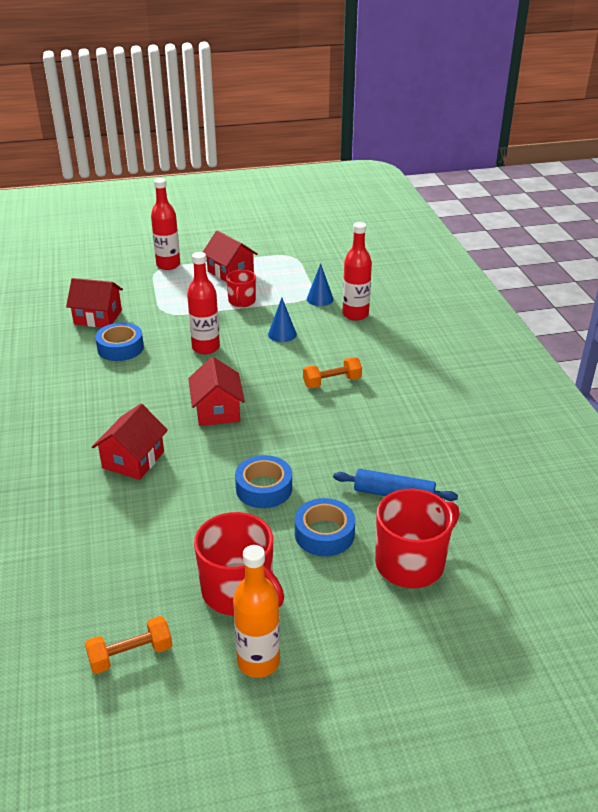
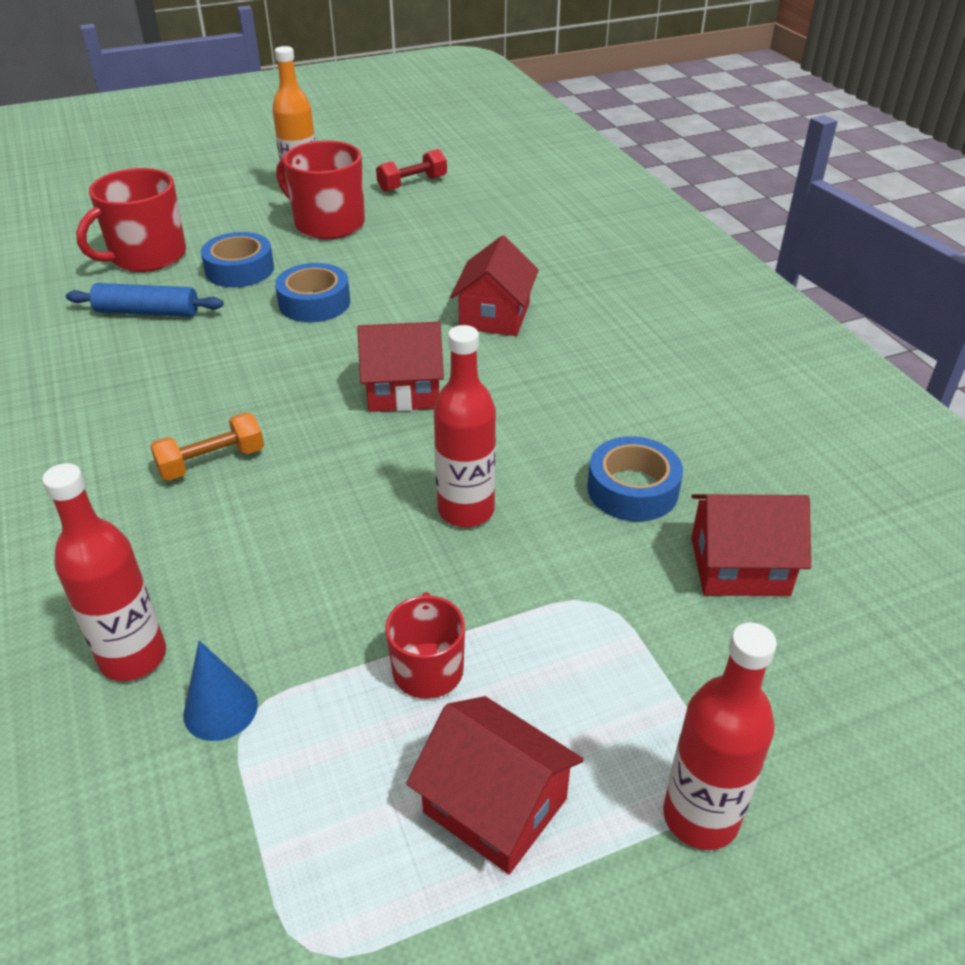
camera: 170 degrees right, 5 degrees up
orange dumbbell [85,616,172,674] -> red dumbbell [376,149,447,192]
red house [188,357,245,426] -> red house turned 75 degrees counterclockwise [357,322,444,412]
blue cone [268,298,297,342] -> none

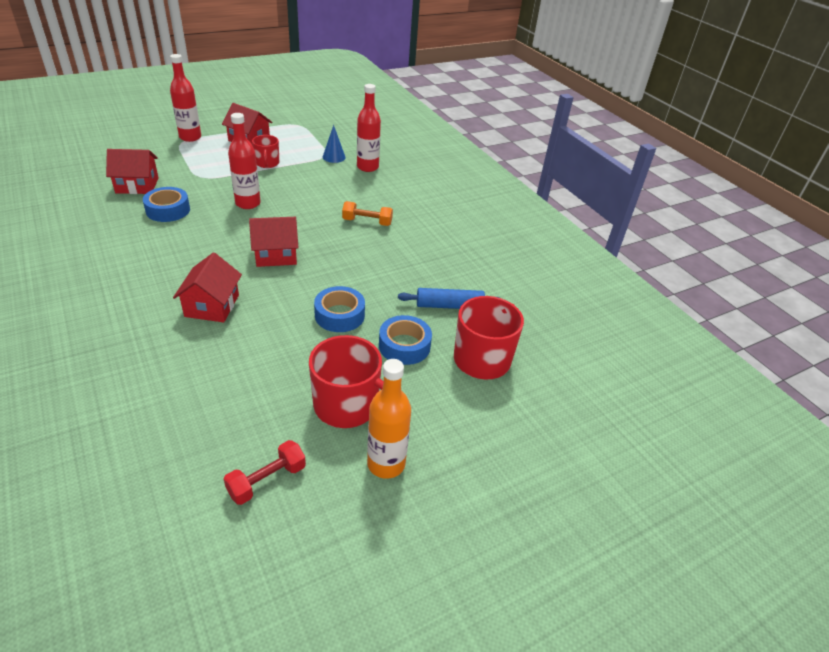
camera: 170 degrees right, 0 degrees up
orange dumbbell [150,412,264,480] -> orange dumbbell turned 45 degrees clockwise [342,201,393,226]

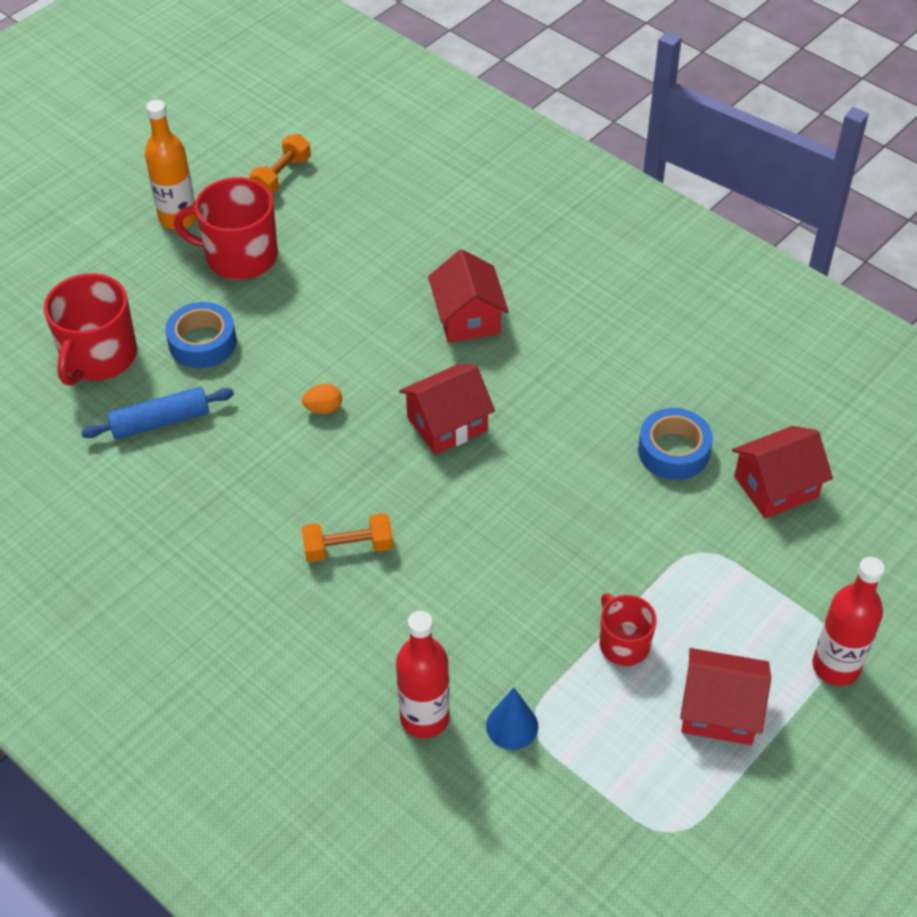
camera: 165 degrees right, 10 degrees up
red dumbbell [224,440,306,505] -> orange dumbbell [249,134,311,195]
red bottle [228,113,261,209] -> none
blue tape [314,286,365,332] -> none
none -> orange egg [302,384,342,414]

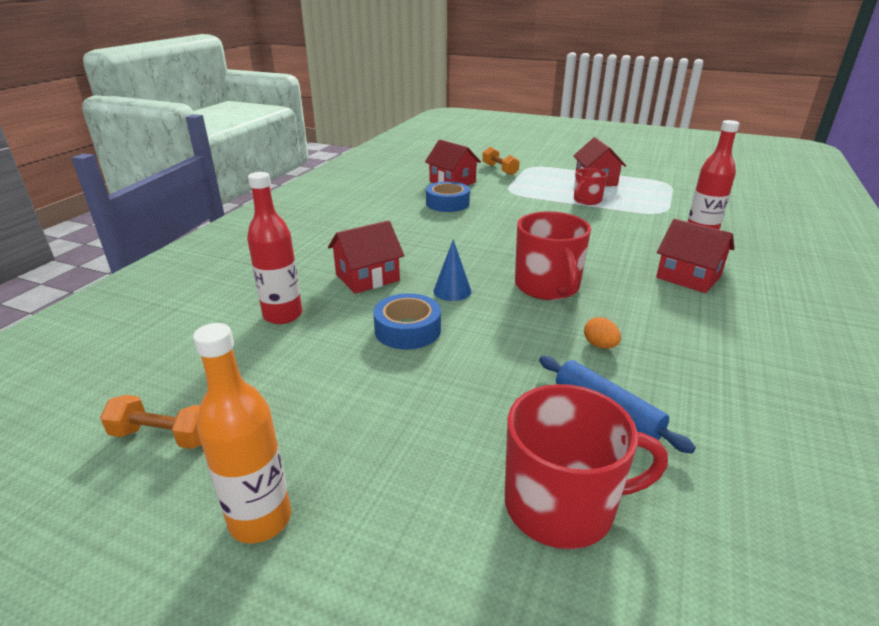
camera: 110 degrees left, 20 degrees down
blue tape [165,302,237,368] -> blue tape moved to [373,293,441,350]
red mug [174,177,278,280] -> red mug moved to [515,211,591,300]
orange egg [302,384,342,414] -> orange egg moved to [584,317,621,349]
orange dumbbell [302,513,393,562] -> orange dumbbell moved to [482,147,520,176]
red house [399,364,495,455] -> red house moved to [656,219,734,293]
blue cone [486,687,538,750] -> blue cone moved to [433,240,471,301]
red bottle [812,557,885,686] -> red bottle moved to [247,172,302,324]

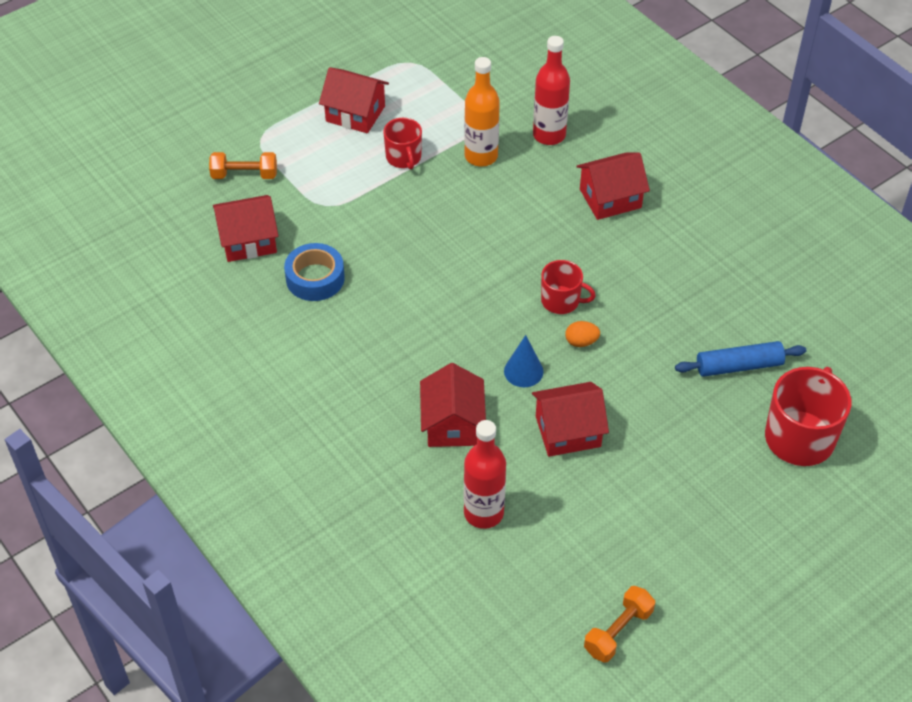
camera: 60 degrees left, 20 degrees up
orange bottle [193,323,291,543] -> orange bottle moved to [464,57,500,167]
blue tape [373,293,441,350] -> red house [532,382,609,457]
red mug [515,211,591,300] -> red mug [541,260,596,314], size x0.59
orange egg [584,317,621,349] -> orange egg moved to [565,321,600,347]

